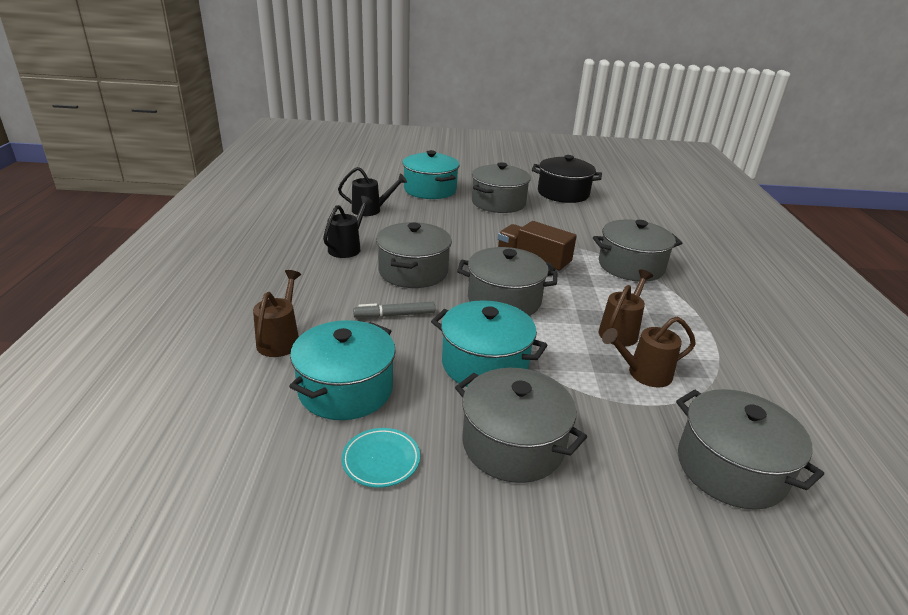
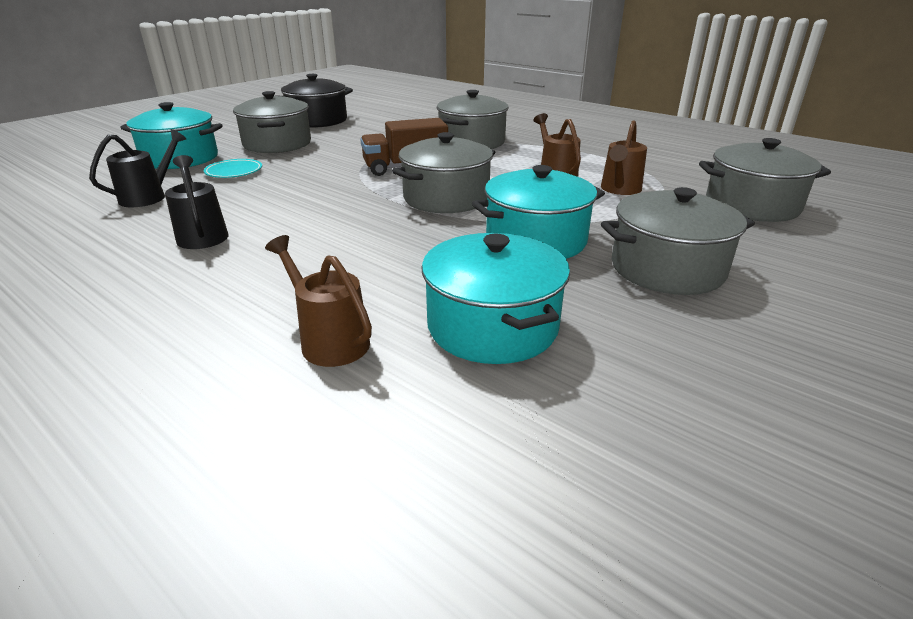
camera: 50 degrees left, 0 degrees up
turquoise plate [342,428,420,488] -> turquoise plate moved to [204,159,262,178]
grey marker [353,302,435,318] -> none
grey pot [376,222,452,288] -> none

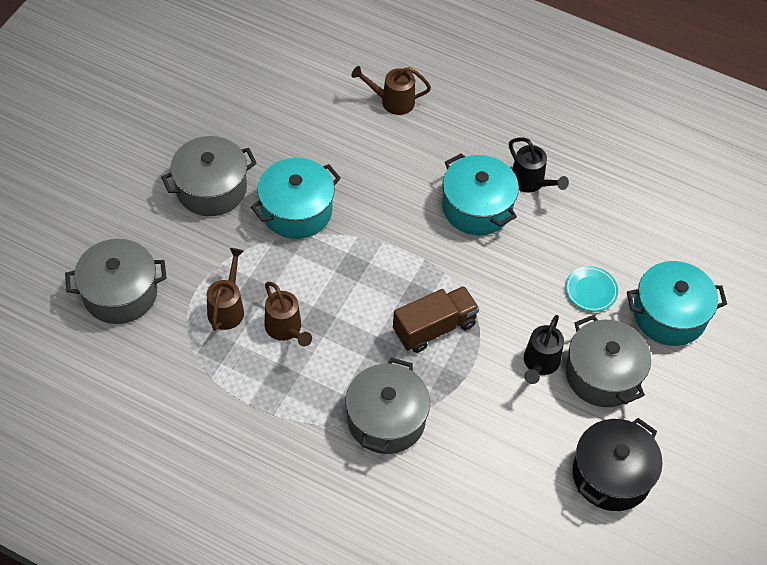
camera: 165 degrees right, 25 degrees up
black watering can [89,129,186,207] -> black watering can moved to [524,315,564,384]
brown watering can [265,235,372,367] -> brown watering can turned 150 degrees clockwise [352,66,431,115]
grey pot [392,132,495,213] -> none
turquoise pot [421,233,570,364] -> turquoise pot moved to [442,153,519,235]

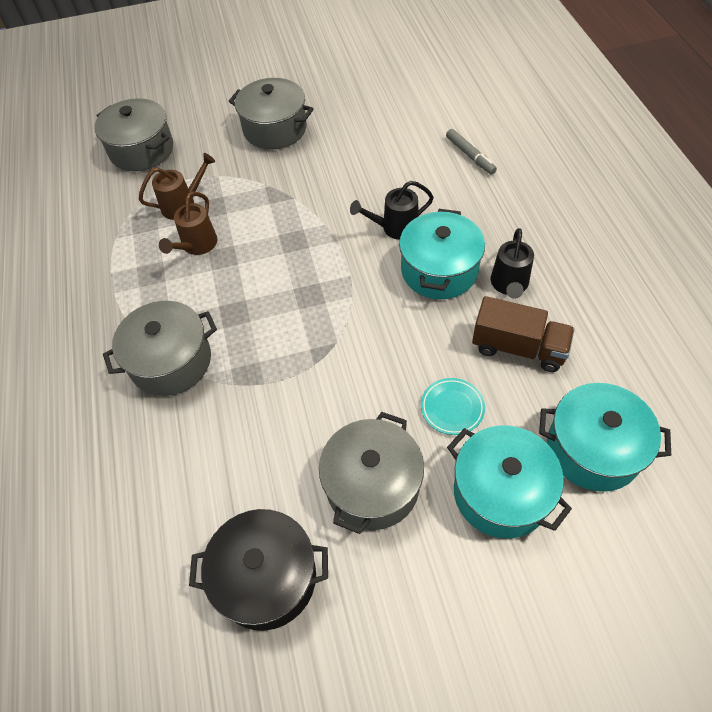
camera: 55 degrees right, 0 degrees up
turquoise pot [251,158,341,239] -> turquoise pot moved to [539,383,671,492]
brown watering can [352,66,431,115] -> grey marker [446,129,497,175]
brown truck [393,286,479,353] -> brown truck moved to [472,296,575,372]
black watering can [524,315,564,384] -> black watering can moved to [350,181,434,240]

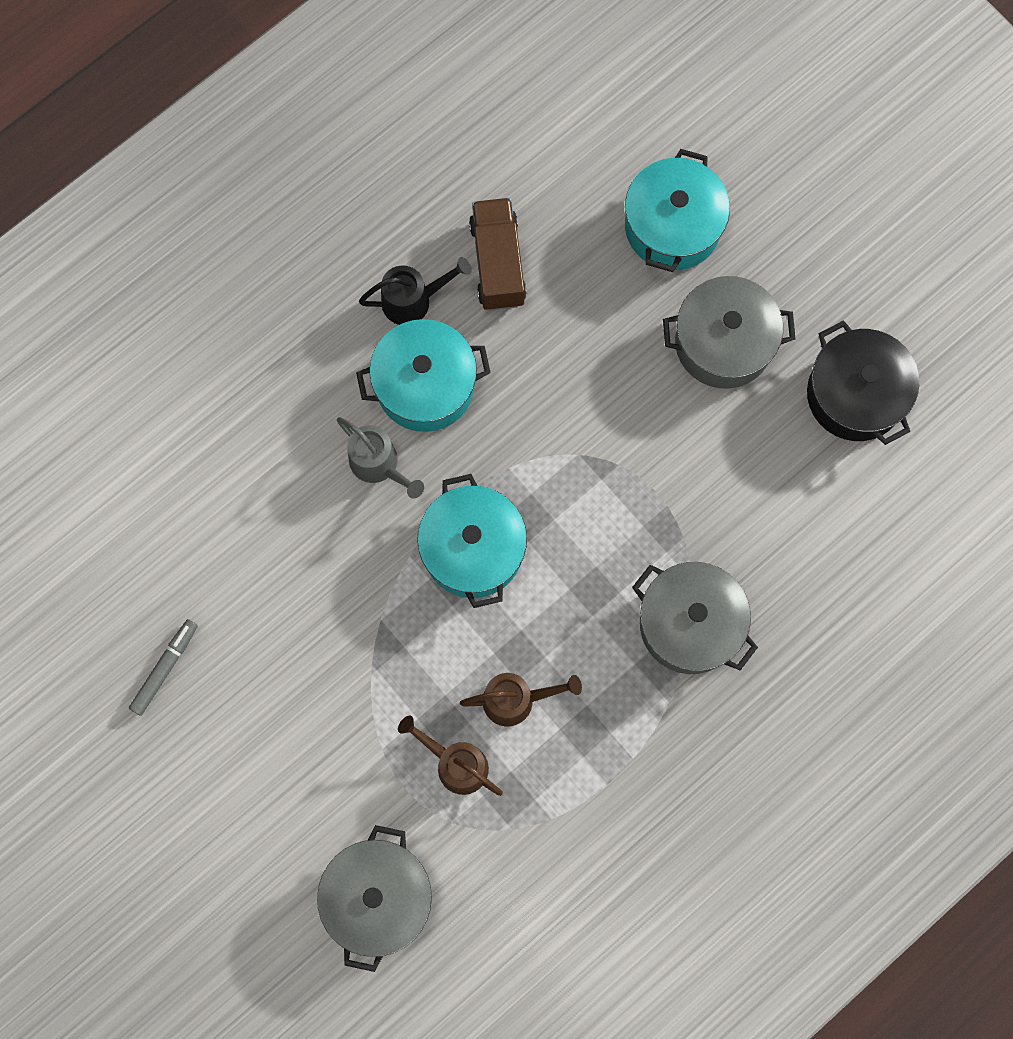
camera: 120 degrees left, 20 degrees up
grey pot [229,78,314,149] -> none
black watering can [350,181,434,240] -> grey watering can [337,417,424,499]
turquoise plate [421,378,485,435] -> none
grey marker [446,129,497,175] -> grey marker moved to [129,619,198,716]
turquoise pot [539,383,671,492] -> turquoise pot moved to [417,474,527,608]

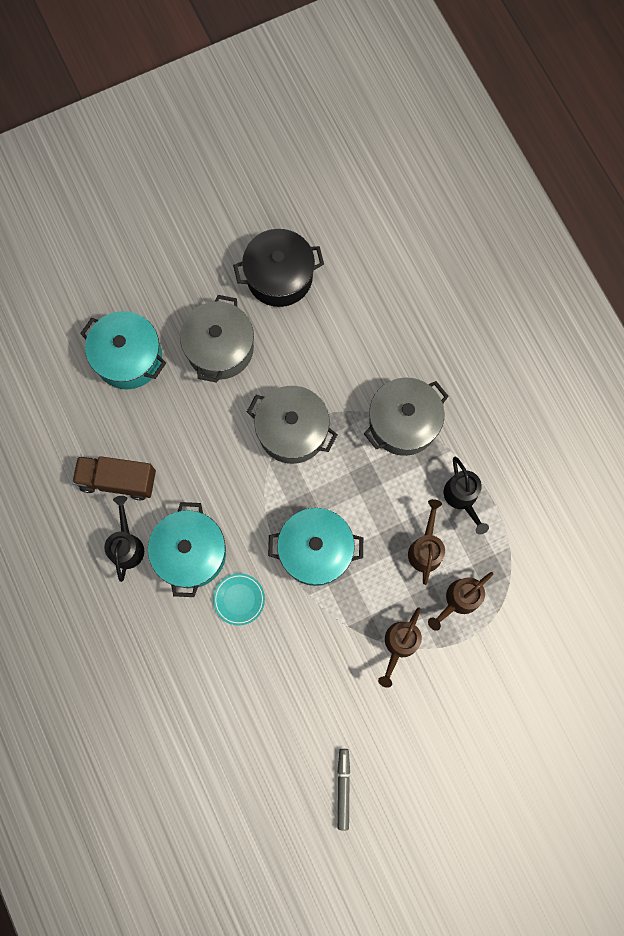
camera: 75 degrees left, 0 degrees up
grey marker [129,619,198,716] -> grey marker turned 45 degrees clockwise [338,749,350,830]
grey pot [317,825,432,972] -> grey pot moved to [247,386,338,464]
grey watering can [337,417,424,499] -> turquoise plate [213,573,265,626]
none -> brown watering can [378,607,422,688]
none -> black watering can [444,457,489,534]

